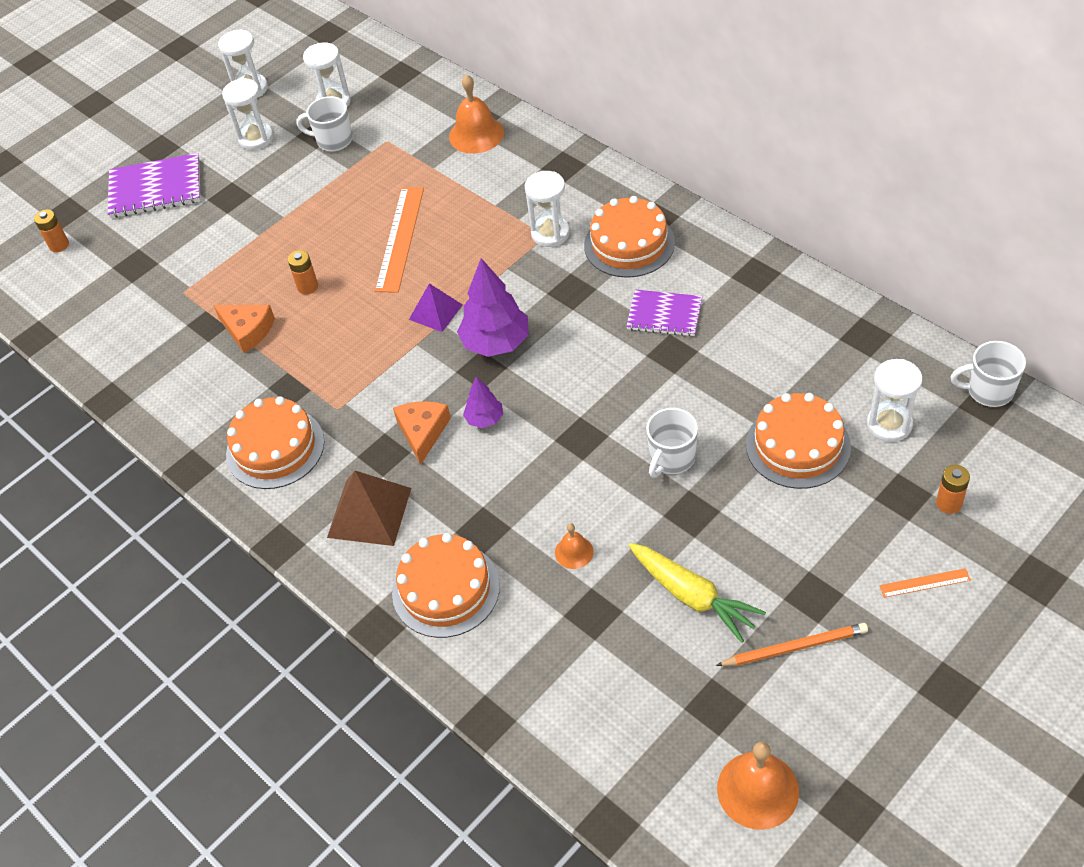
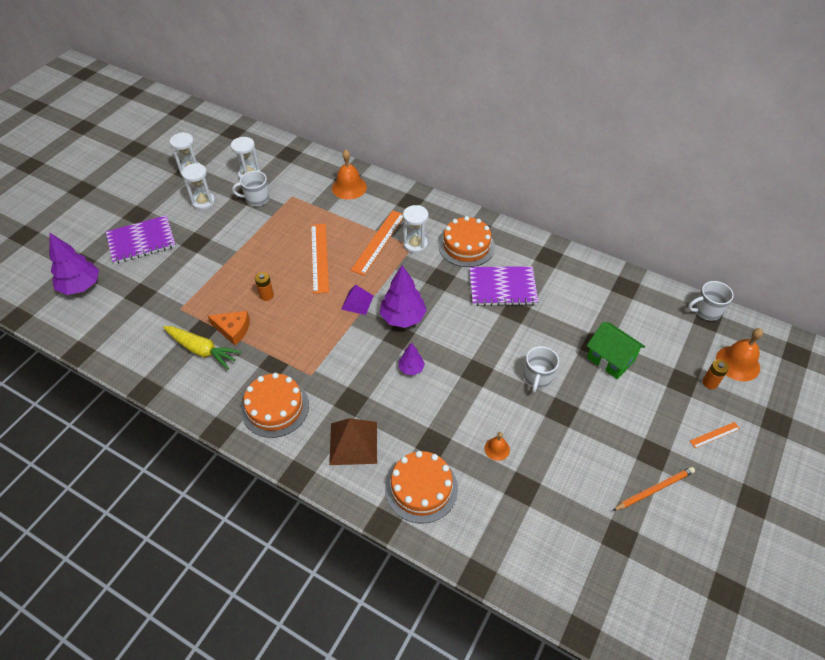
camera: 20 degrees left, 0 degrees up
orange battery [34,209,69,252] -> purple tree [49,233,99,295]
orange cheese [393,401,451,465] -> none
purple notebook [626,290,702,337] -> purple notebook [469,266,538,306], size x1.50
yellow carrot [629,543,766,643] -> yellow carrot moved to [163,326,242,370]
orange bell [717,742,799,830] -> orange bell moved to [716,328,763,382]
orange cake [746,393,851,489] -> green house [587,322,645,379]
white hourglass [867,359,923,442] -> none
none -> orange ruler [351,210,403,275]

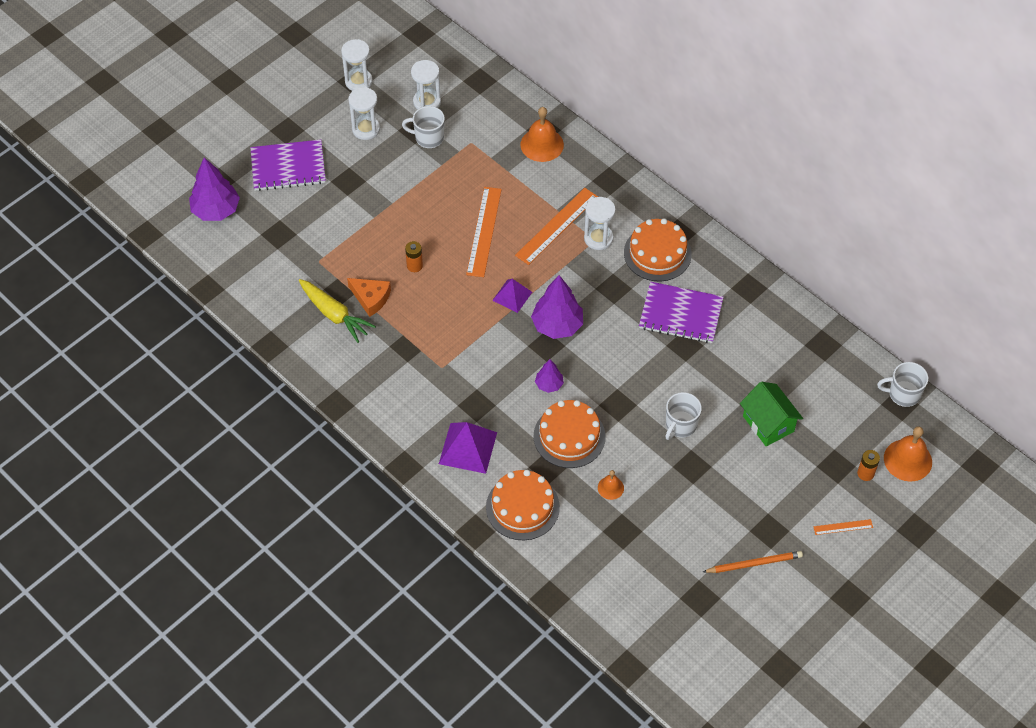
camera: 15 degrees right, 5 degrees up
orange cake [241,373,309,438] -> orange cake moved to [534,400,606,468]
brown pyramid [329,418,377,465] -> purple pyramid [439,422,497,474]

